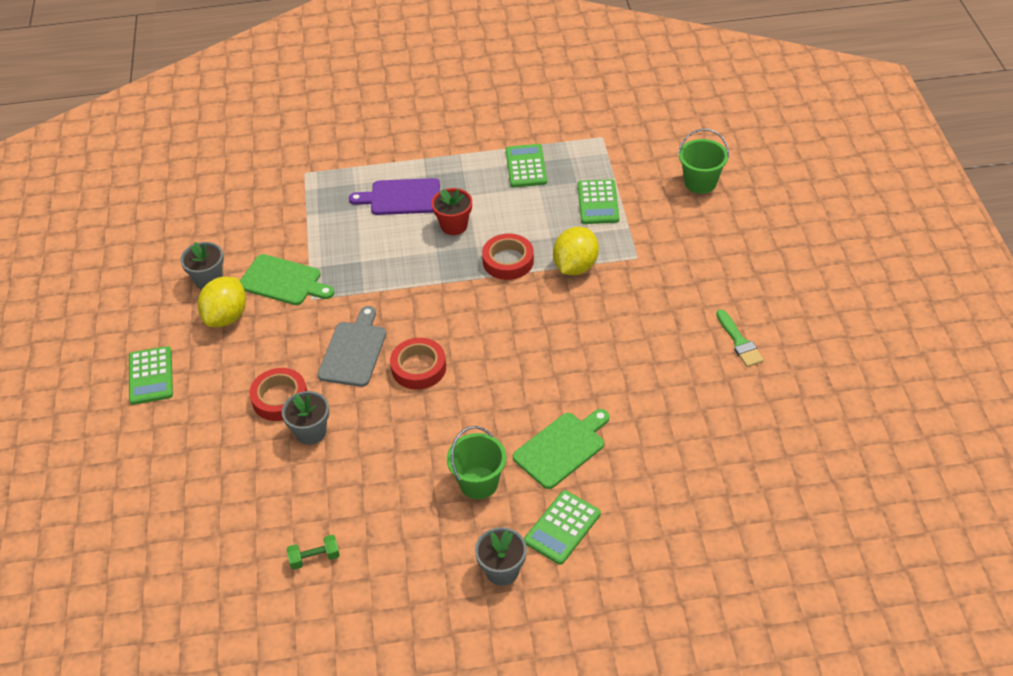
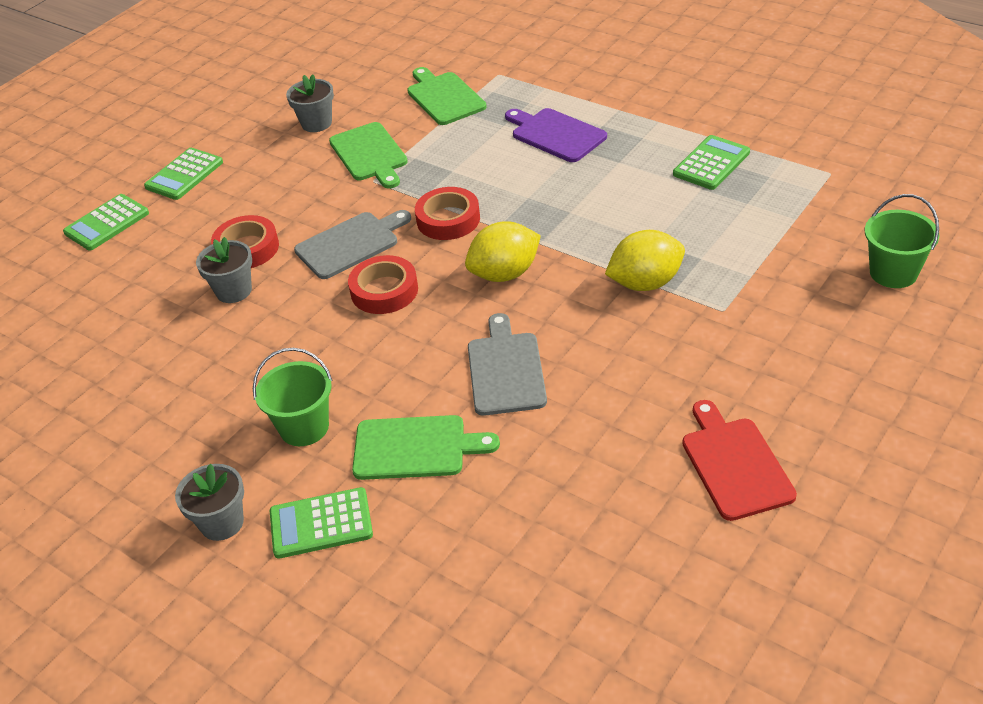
camera: 45 degrees right, 5 degrees down
yellow lemon [198,277,246,327] -> yellow lemon moved to [465,221,541,282]
green dumbbell [287,535,340,570] -> none
red flower pot [431,188,472,235] -> none
red tape [482,234,534,280] -> red tape moved to [415,187,480,240]
green calculator [578,179,619,224] -> green calculator moved to [63,194,149,251]
green brush [716,309,764,367] -> red cutting board [682,400,797,521]
none -> green cutting board [407,67,487,125]
none -> grey cutting board [468,313,547,416]

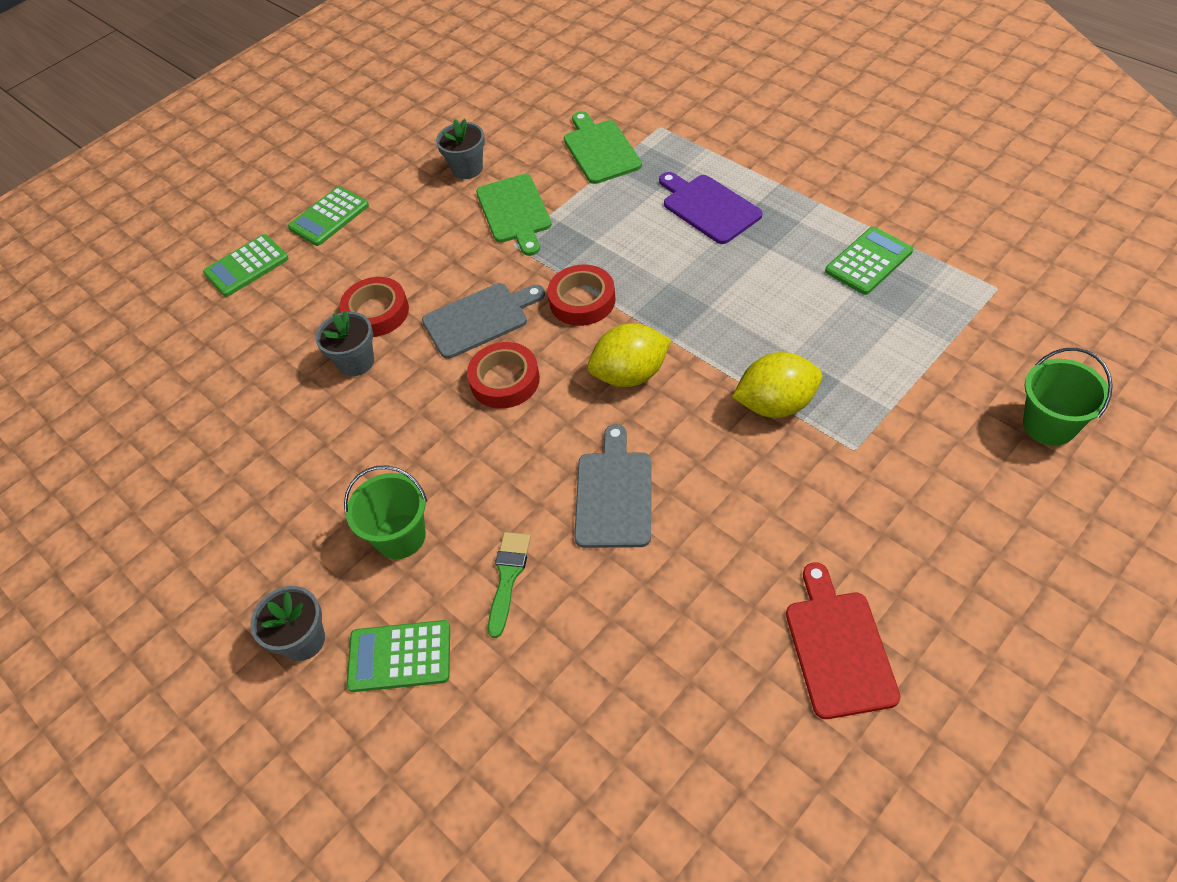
camera: 10 degrees right, 10 degrees up
green cutting board [352,415,500,480] -> green brush [488,532,531,638]

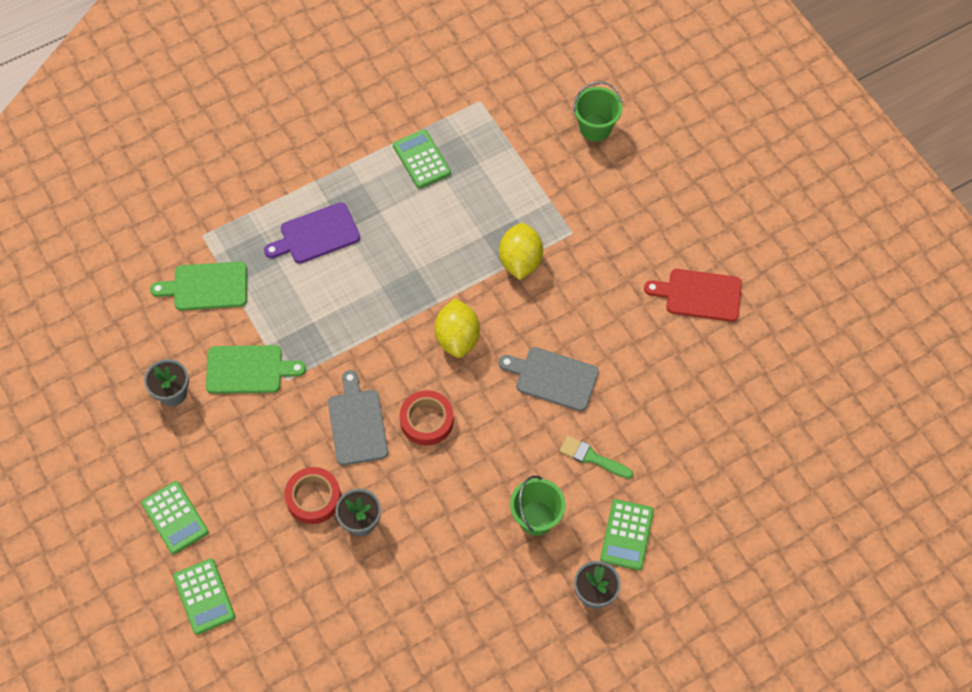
camera: 80 degrees left, 10 degrees up
red tape [547,265,616,326] -> none

